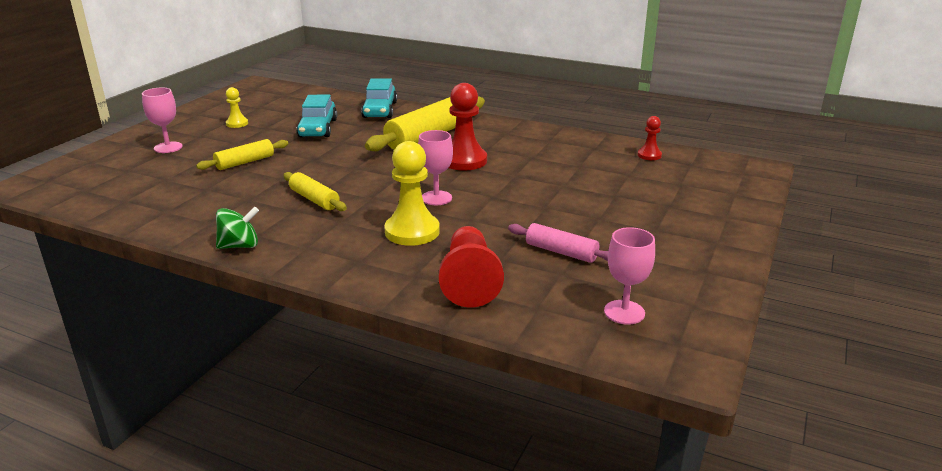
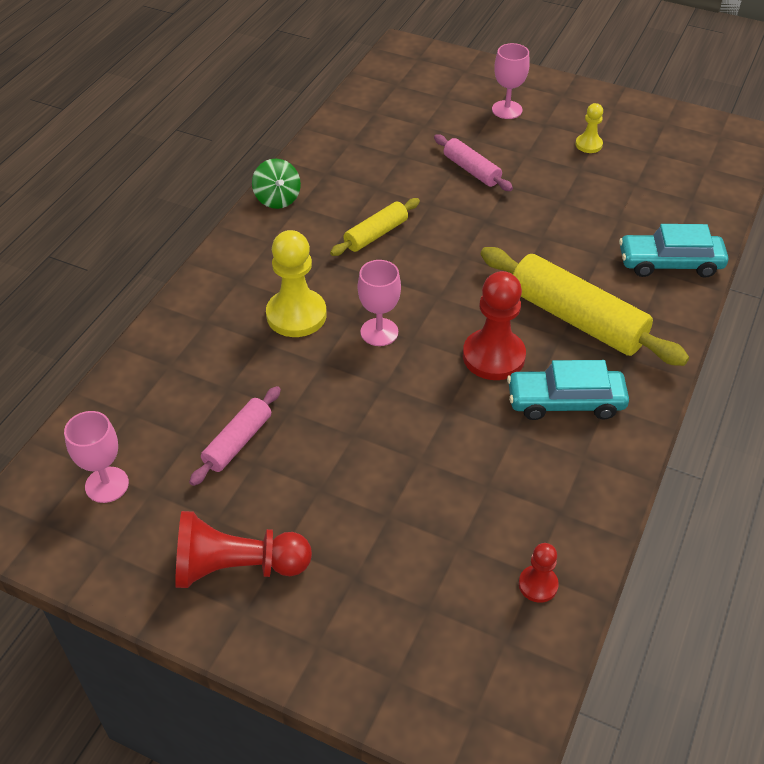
camera: 90 degrees right, 20 degrees up
yellow rolling pin [196,139,289,170] -> pink rolling pin [434,134,513,191]
turquoise car [296,95,337,137] -> turquoise car moved to [507,360,629,420]
red pawn [439,226,504,308] -> red pawn moved to [175,511,312,588]

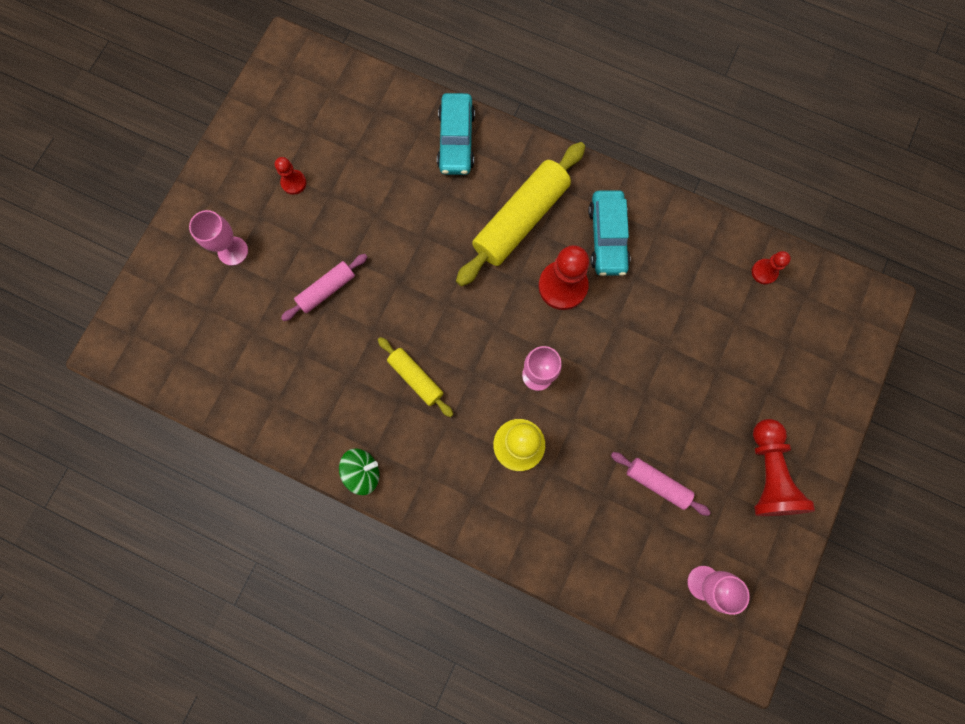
camera: 90 degrees left, 30 degrees up
yellow pawn [575,103,603,153] -> red pawn [275,157,306,195]

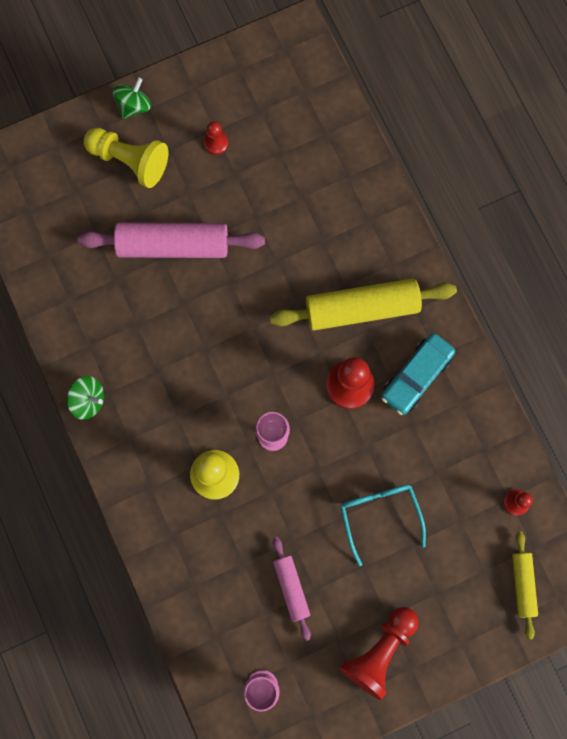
camera: 40 degrees right, 0 degrees up
pink goblet [189,210,248,266] -> yellow pawn [84,128,168,188]
pink rolling pin [281,254,367,321] -> pink rolling pin [77,222,265,258], size x1.86
yellow rolling pin [378,337,453,417] -> yellow rolling pin moved to [512,531,538,639]
turquoise car [437,93,475,175] -> none
none -> green spinning top [112,78,151,119]
none -> turquoise glasses [340,485,426,566]

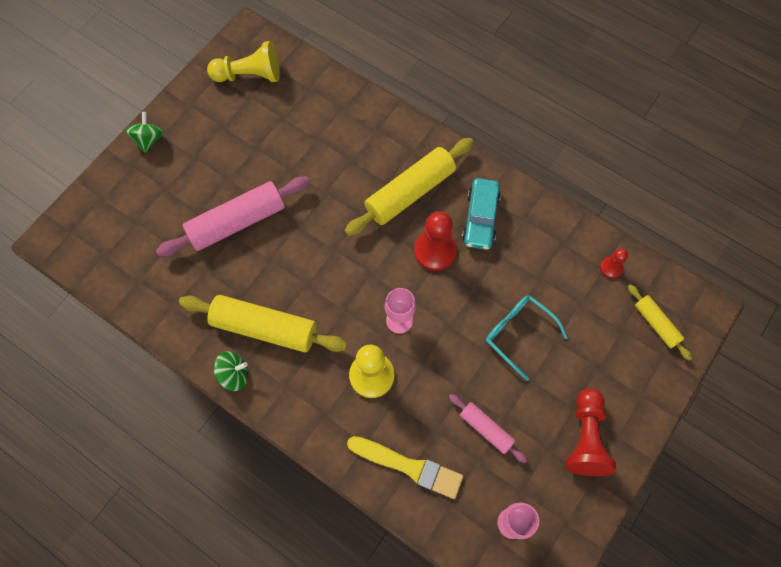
camera: 30 degrees left, 10 degrees down
yellow pawn [84,128,168,188] -> yellow pawn moved to [207,41,280,82]
red pawn [204,121,228,155] -> none
none -> yellow rolling pin [179,295,347,353]
none -> yellow brush [347,436,463,499]

